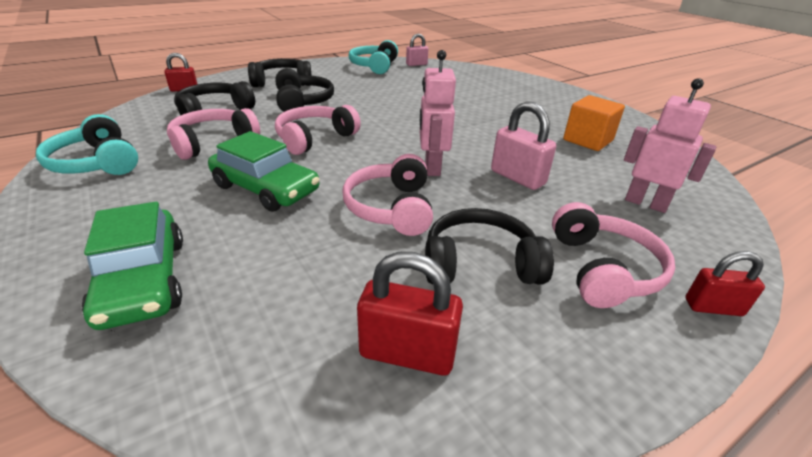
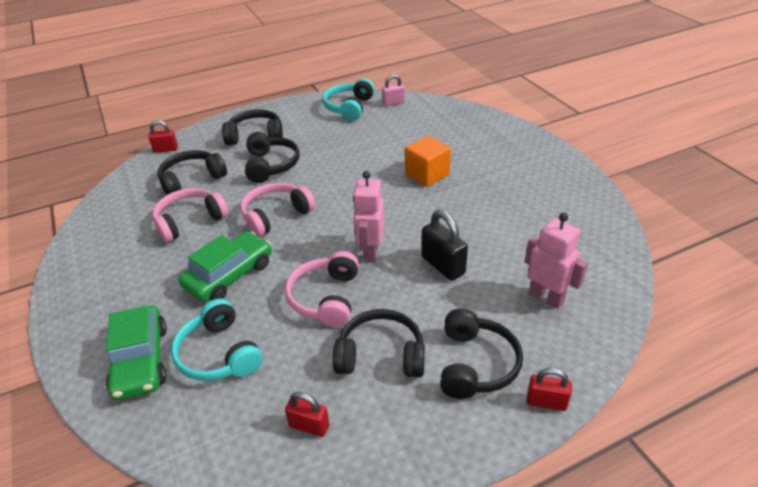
camera: 10 degrees right, 5 degrees up
turquoise headphones [36,114,138,175] -> turquoise headphones moved to [171,299,263,381]
green car [208,131,319,212] -> green car turned 90 degrees counterclockwise [179,231,272,302]
red padlock [357,252,463,375] -> red padlock [285,392,329,437], size x0.64
pink padlock [491,101,556,190] -> black padlock [421,210,468,281]
pink headphones [552,202,675,308] -> black headphones [440,309,523,399]
orange cube [563,95,625,151] -> orange cube moved to [405,136,451,187]

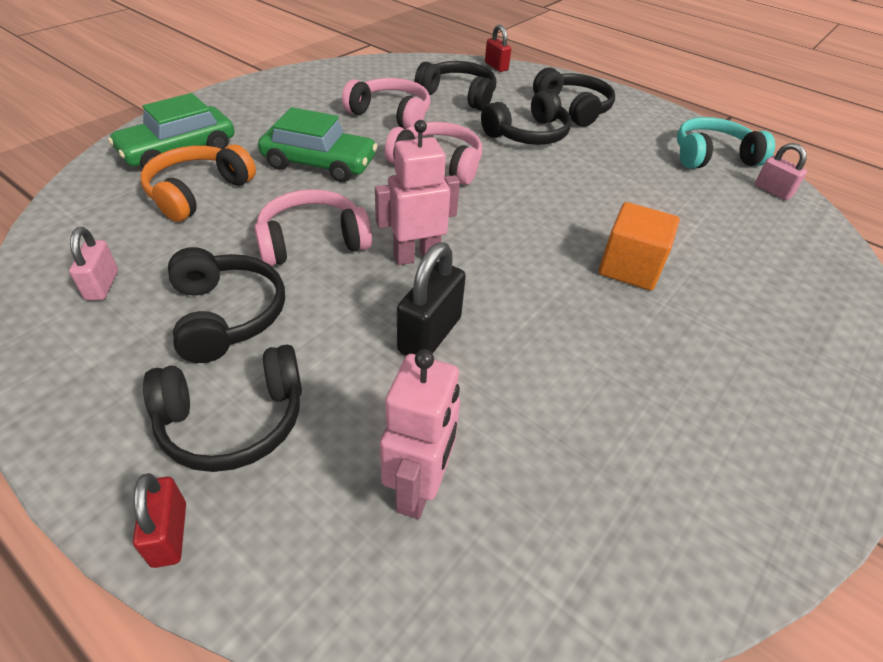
camera: 60 degrees right, 5 degrees up
turquoise headphones [171,299,263,381] -> orange headphones [141,144,256,222]
red padlock [285,392,329,437] -> pink padlock [69,227,118,300]

